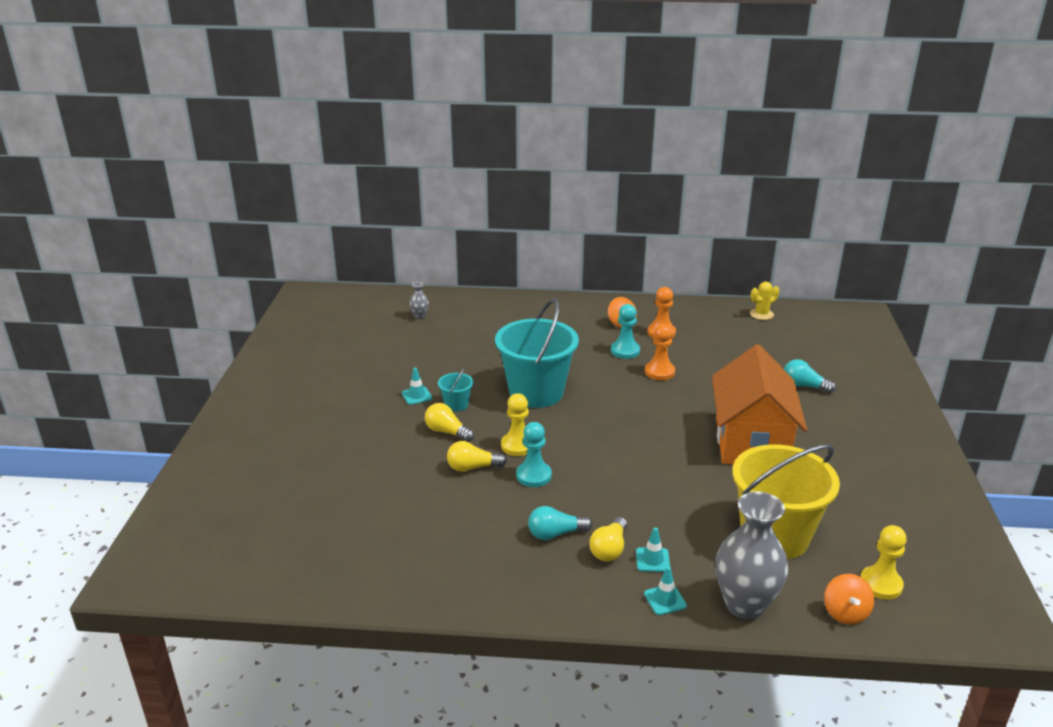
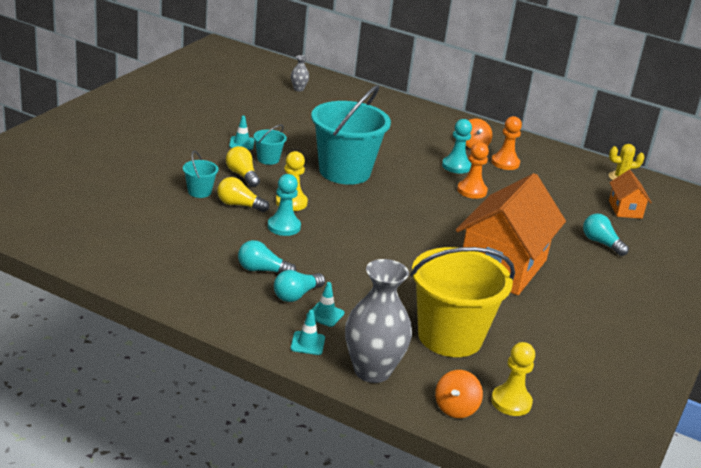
camera: 20 degrees right, 0 degrees up
yellow light bulb [589,517,627,562] -> turquoise light bulb [274,270,325,302]
none -> turquoise bucket [183,151,218,198]
none -> orange house [609,170,652,219]

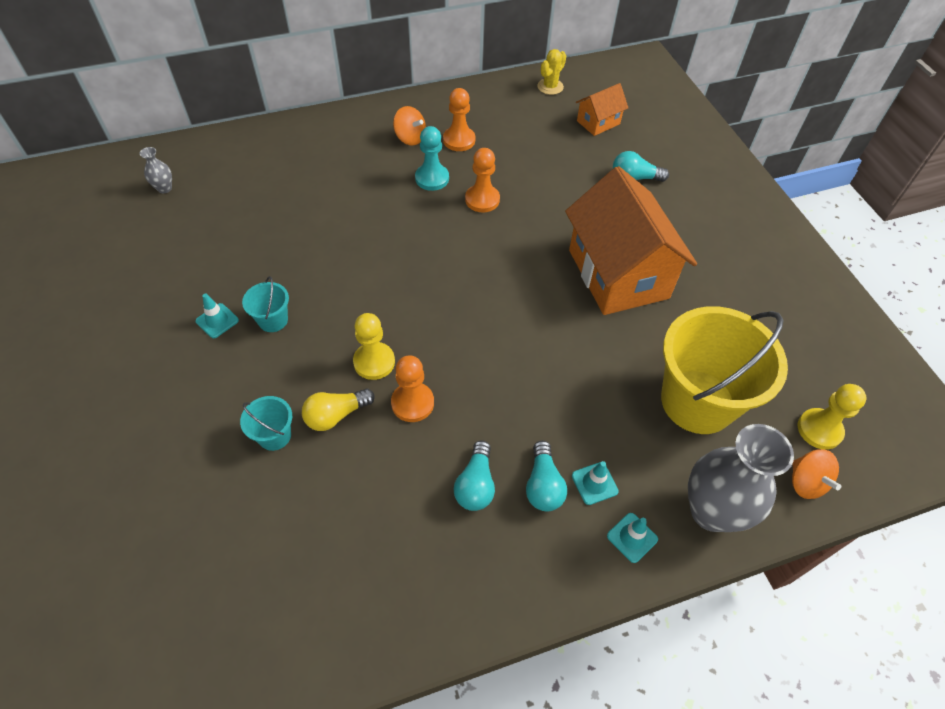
camera: 45 degrees left, 25 degrees up
yellow light bulb [226,146,260,187] -> none
turquoise light bulb [238,240,297,273] -> turquoise light bulb turned 45 degrees counterclockwise [453,441,495,511]
turquoise pawn [268,174,301,236] -> orange pawn [391,355,434,422]
turquoise bucket [311,85,391,185] -> none
orange house [609,170,652,219] -> orange house turned 75 degrees counterclockwise [576,83,628,136]

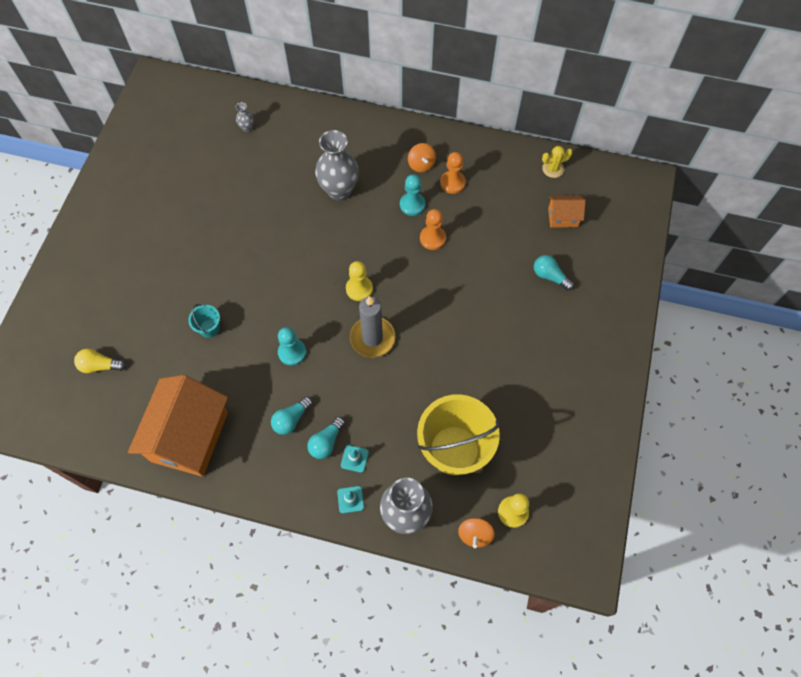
camera: 35 degrees right, 10 degrees up
turquoise traffic cone [195,293,239,338] -> none
turquoise bucket [242,276,289,332] -> none
yellow light bulb [302,389,375,431] -> yellow light bulb moved to [74,349,126,373]
yellow pawn [353,313,395,380] -> yellow pawn moved to [346,261,373,301]
orange pawn [391,355,434,422] -> turquoise pawn [278,327,306,366]
orange house [565,166,697,315] -> orange house moved to [128,375,228,477]
none -> grey vase [315,130,359,201]
none -> grey candle [350,296,395,358]

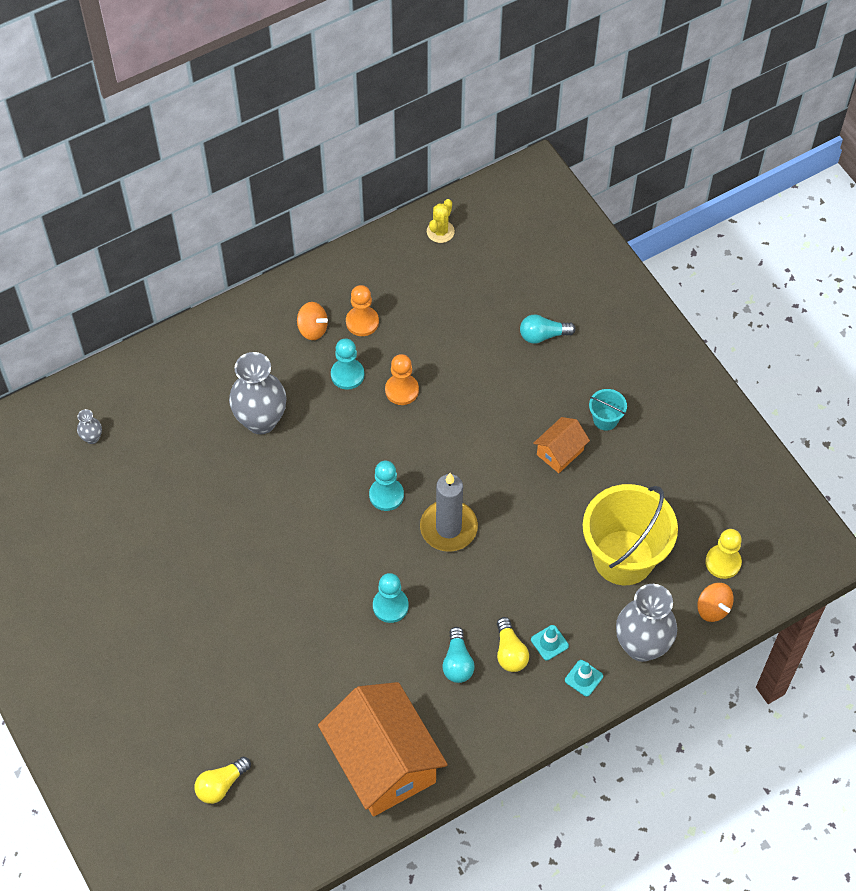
camera: 45 degrees left, 5 degrees down
turquoise bucket [188,304,220,338] -> turquoise bucket moved to [589,389,627,431]
turquoise light bulb [307,417,345,459] -> yellow light bulb [497,617,529,672]
yellow pawn [346,261,373,301] -> turquoise pawn [369,461,404,511]
orange house [548,196,585,227] -> orange house moved to [533,417,590,473]

